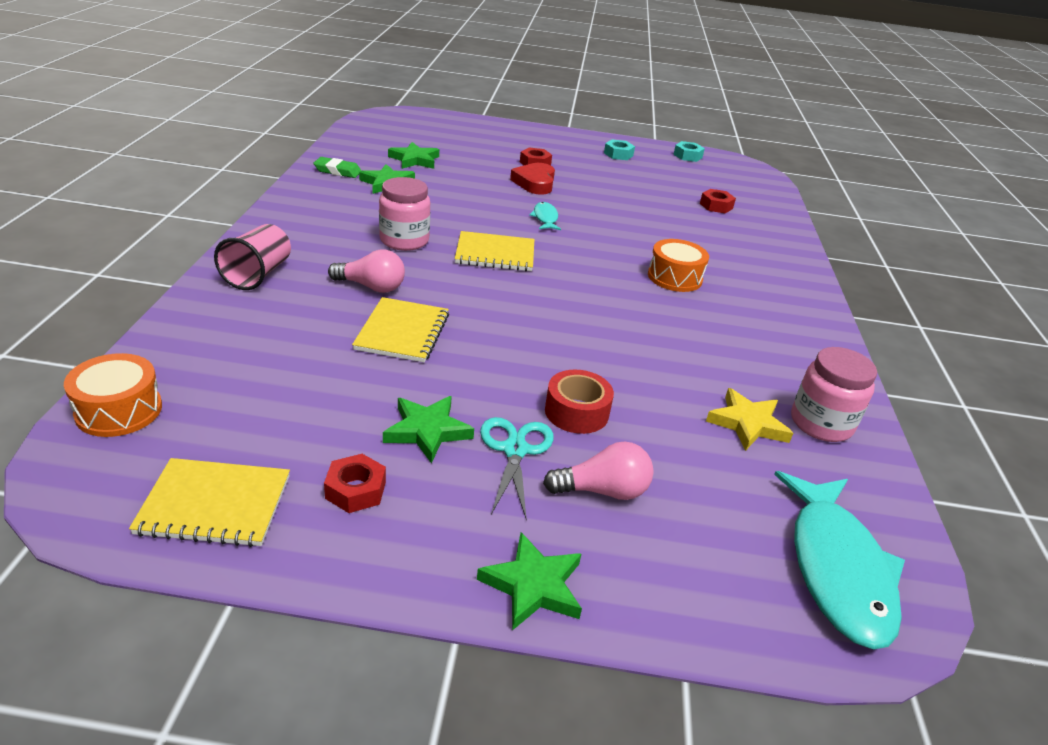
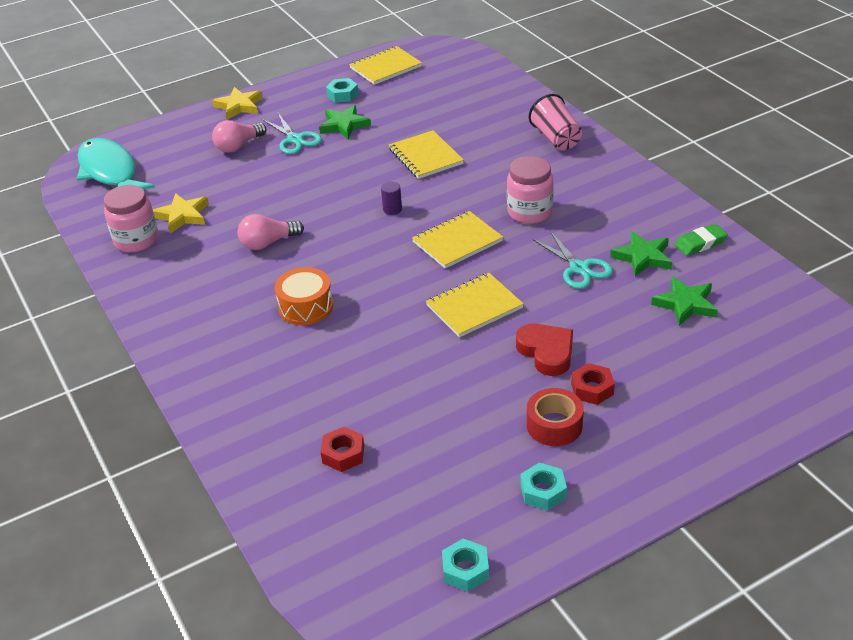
camera: 150 degrees right, 5 degrees up
orange drum [64,353,162,437] -> none
red nut [324,454,386,513] -> turquoise nut [326,78,358,103]
pink light bulb [328,249,405,293] -> pink light bulb moved to [238,214,304,250]
green star [477,532,582,631] -> yellow star [212,87,263,120]
turquoise fish [529,202,561,230] -> yellow notebook [426,273,524,337]
red tape [545,370,614,434] -> red tape moved to [527,388,584,446]
none -> purple cylinder [381,181,402,215]
none -> turquoise scissors [533,231,613,289]

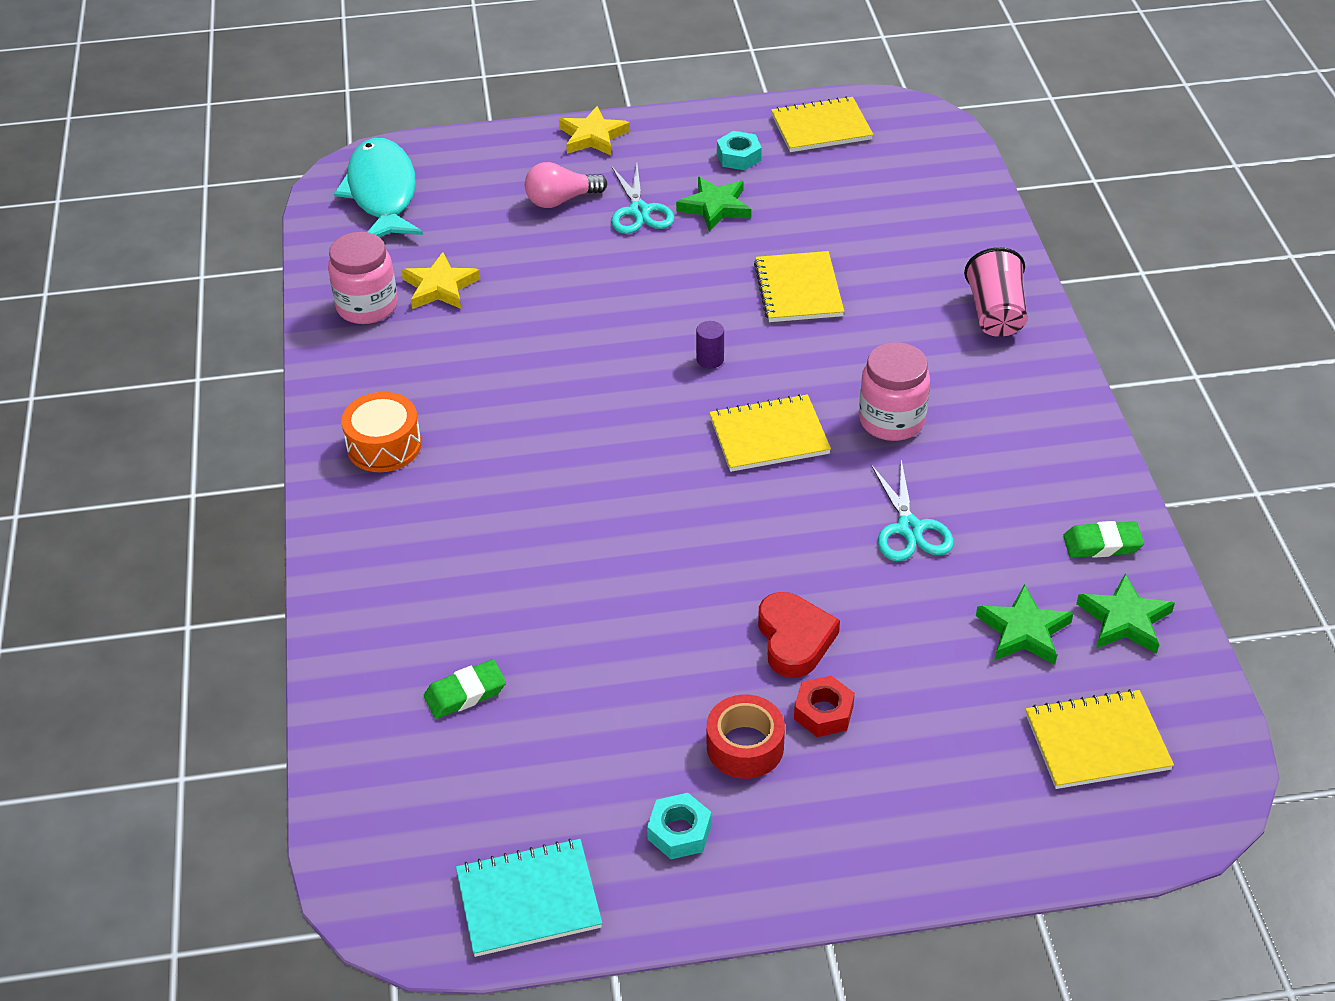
camera: 20 degrees right, 5 degrees up
pink light bulb [238,214,304,250] -> none
orange drum [275,267,333,325] -> orange drum moved to [341,392,421,472]
red nut [321,427,364,472] -> green eraser [424,659,506,719]
yellow notebook [426,273,524,337] -> yellow notebook moved to [1026,689,1174,789]
turquoise nut [442,539,489,592] -> turquoise notebook [456,839,602,957]
green star [610,231,672,277] -> green star moved to [1076,574,1175,654]

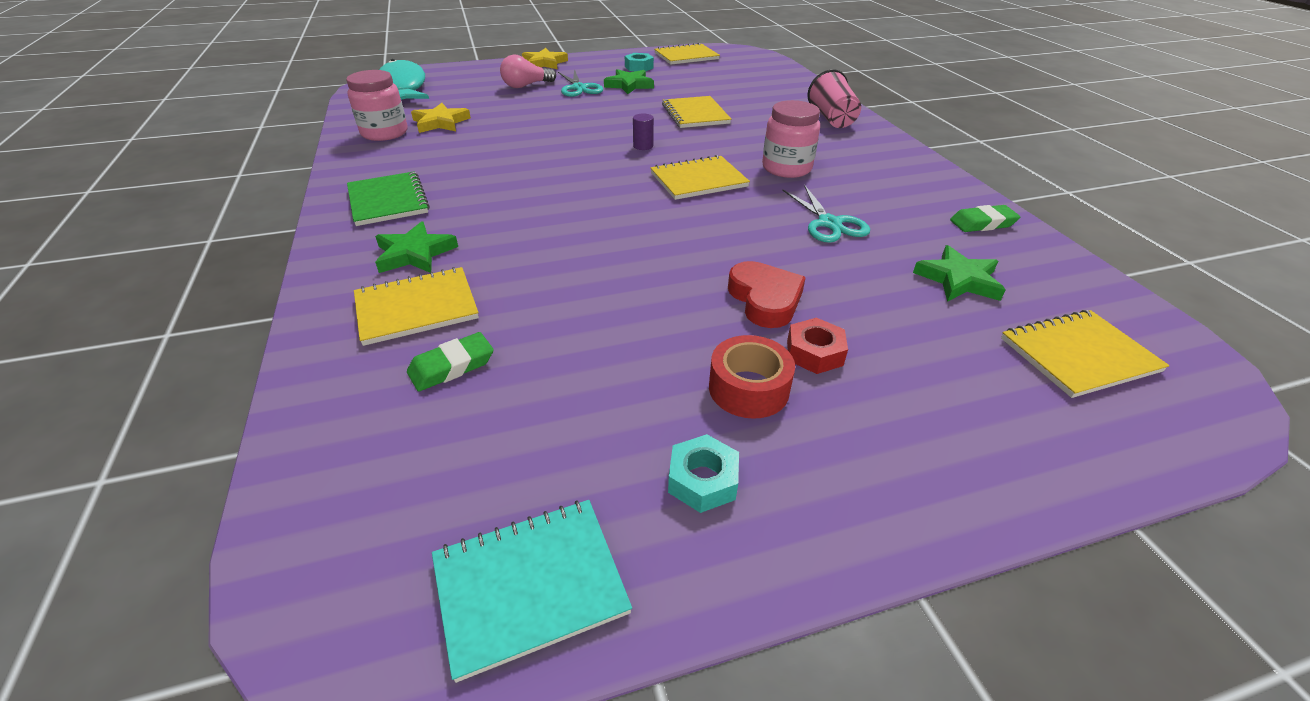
camera: 10 degrees left, 5 degrees down
orange drum [341,392,421,472] -> green notebook [347,171,430,226]
green star [1076,574,1175,654] -> green star moved to [375,221,458,273]
none -> yellow notebook [354,267,479,346]

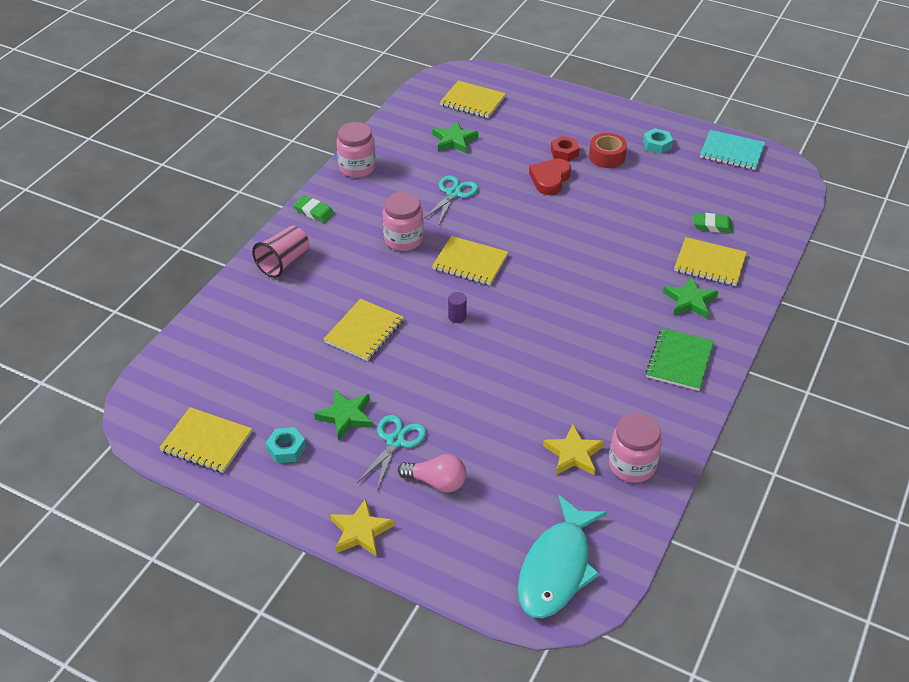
camera: 135 degrees left, 5 degrees up
green eraser [950,205,1020,232] -> green eraser moved to [293,195,335,223]
none -> pink jar [336,122,376,178]

